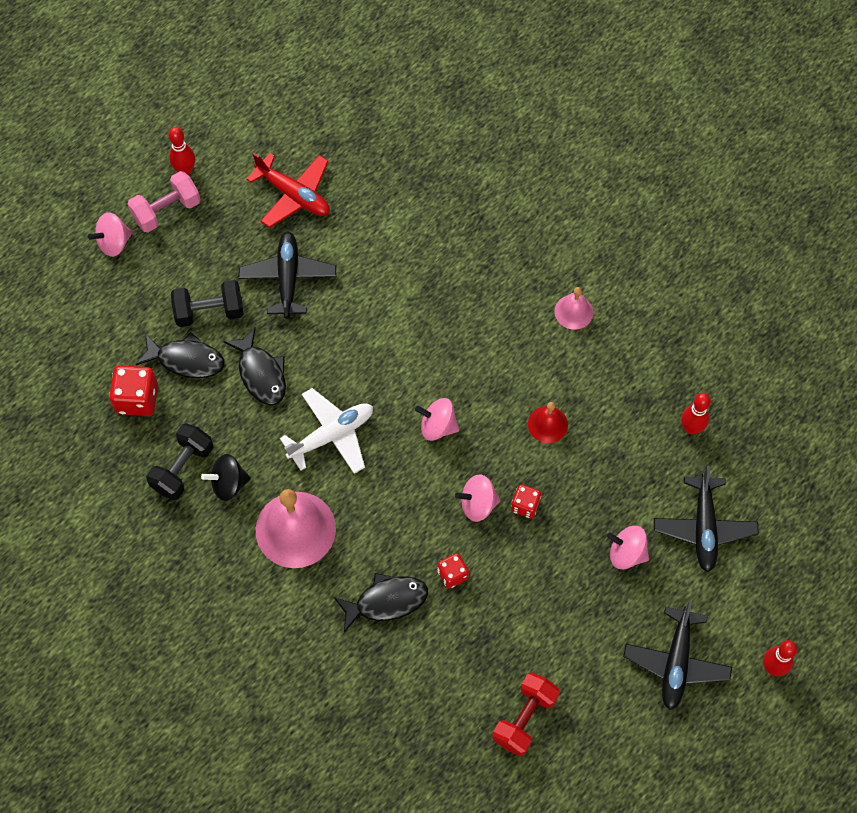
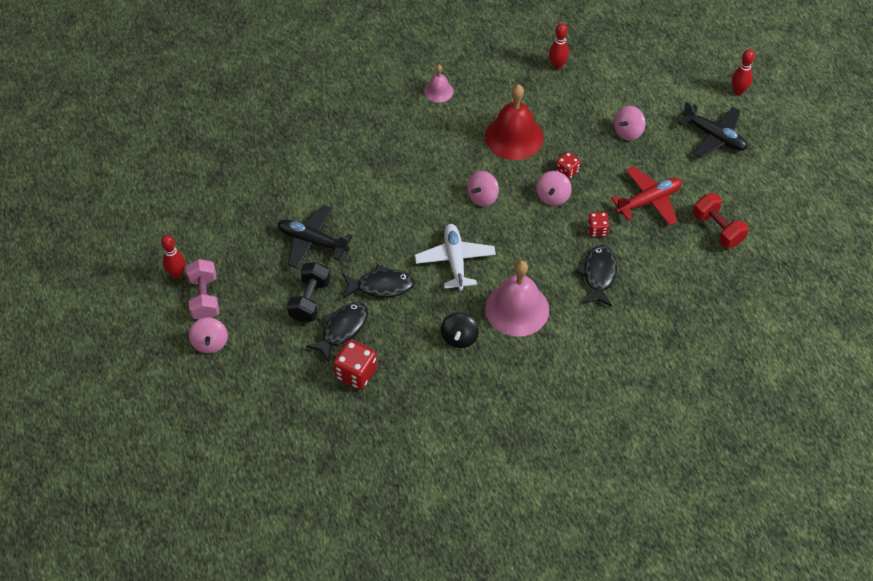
camera: 65 degrees left, 10 degrees down
black dumbbell [146,423,214,500] -> none
red plane [246,153,330,228] -> red plane moved to [611,166,682,226]
red bell [528,402,568,443] -> red bell [485,84,544,160], size x1.95
black plane [654,466,759,572] -> none

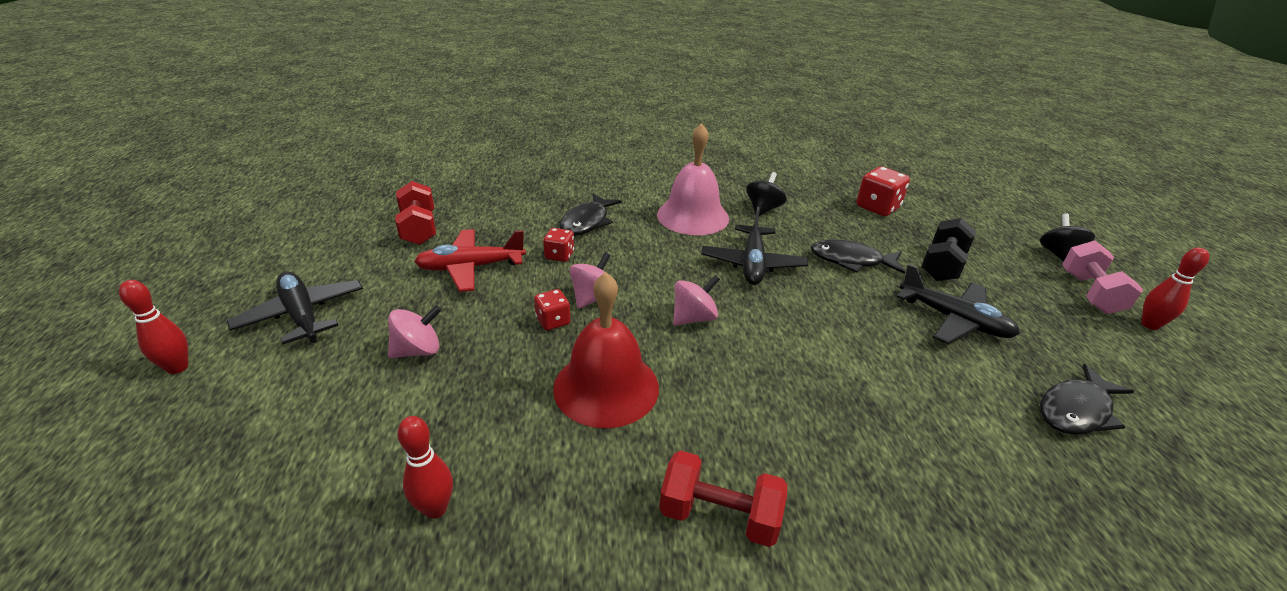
camera: 165 degrees left, 20 degrees down
pink spinning top [189,317,228,353] -> black spinning top [1040,214,1095,262]
black fish [306,302,368,362] -> black fish moved to [1040,364,1134,435]
white plane [415,224,496,291] -> black plane [701,207,808,285]
pink bell [424,65,454,103] -> red dumbbell [659,450,787,547]

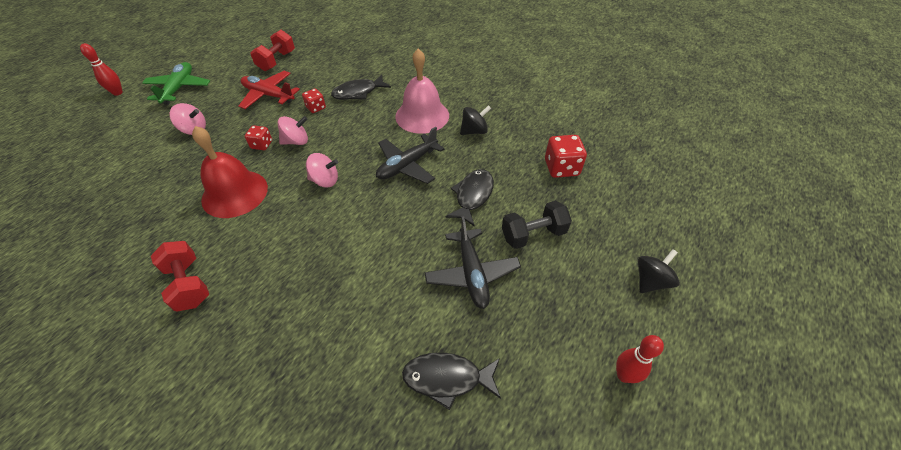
camera: 40 degrees right, 15 degrees up
black plane [227,271,363,344] -> green plane [142,62,210,105]
red bowling pin [397,416,453,519] -> none
black fish [810,239,905,274] -> black fish turned 60 degrees clockwise [445,169,494,227]
pink dumbbell [1062,241,1143,314] -> none

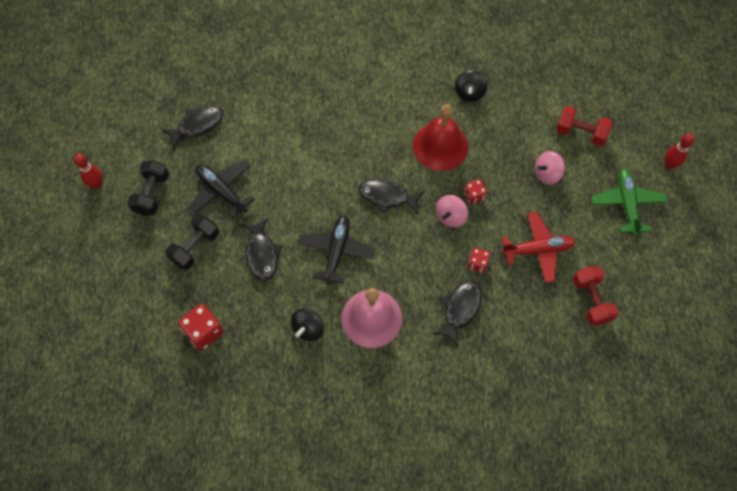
camera: 145 degrees right, 15 degrees up
green plane [142,62,210,105] -> green plane turned 150 degrees counterclockwise [591,168,667,235]
red dumbbell [151,241,209,311] -> red dumbbell moved to [556,106,612,146]
pink spinning top [306,153,338,188] -> black fish [359,179,425,214]
black spinning top [638,249,680,293] -> black spinning top moved to [455,71,487,102]
none -> black dumbbell [127,160,169,216]

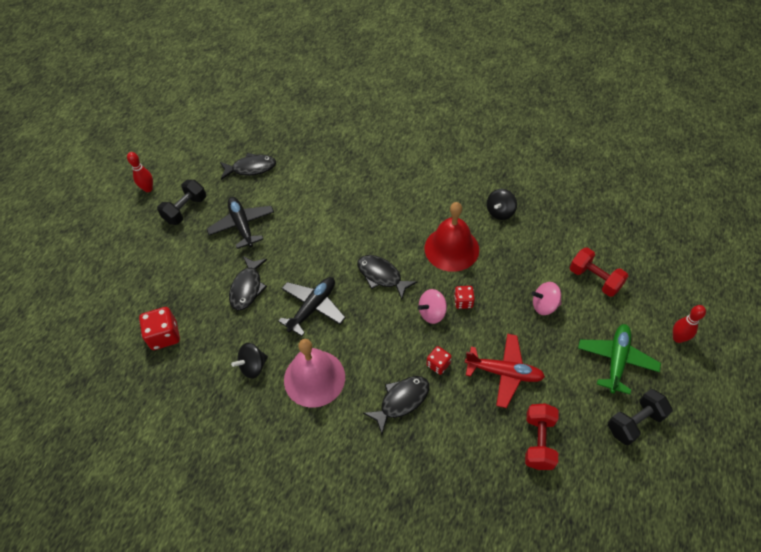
camera: 25 degrees right, 10 degrees down
black dumbbell [166,214,219,270] -> black dumbbell moved to [608,389,673,446]

